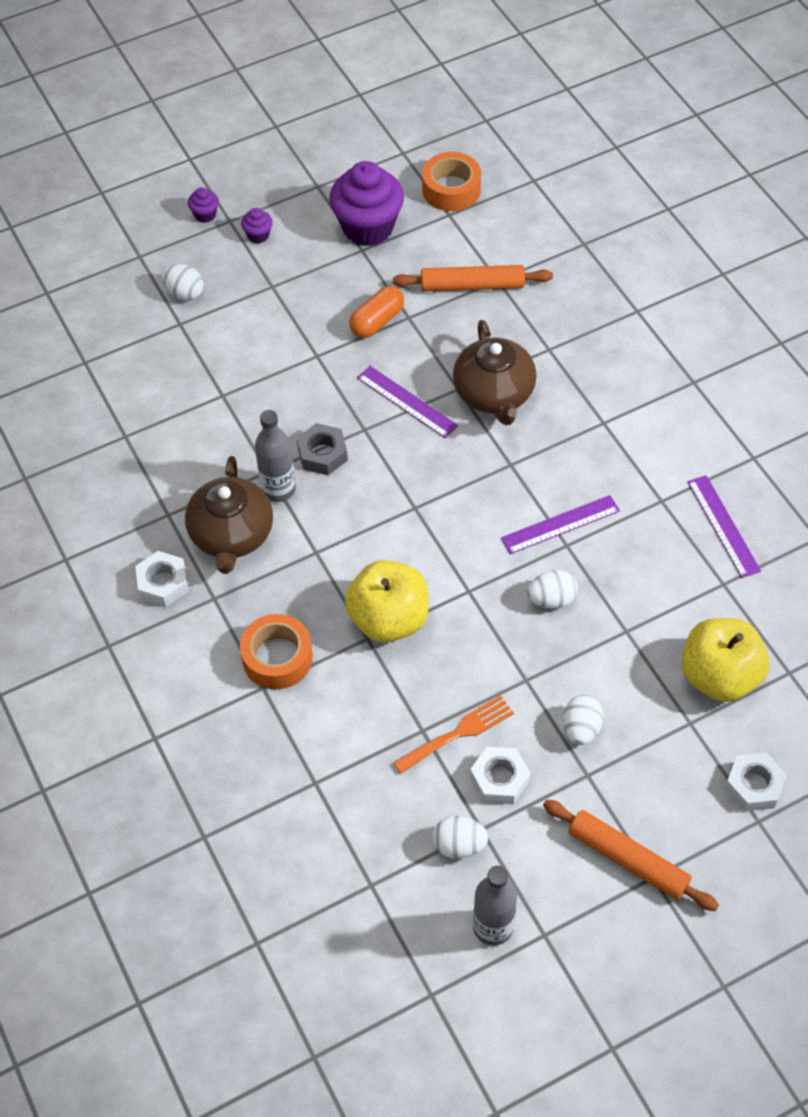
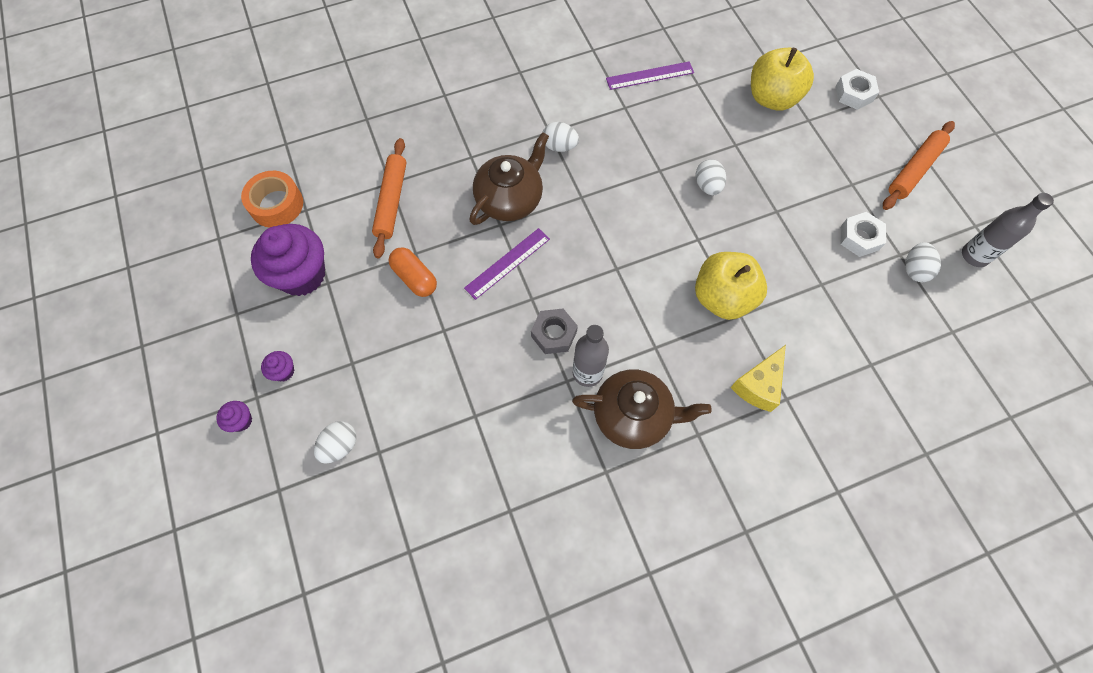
camera: 85 degrees left, 10 degrees up
white nut [135,551,189,607] -> none
orange tape [240,614,313,689] -> yellow cheese [730,345,786,412]
orange fork [393,695,514,774] -> none
brown teapot [453,320,537,425] -> brown teapot turned 45 degrees counterclockwise [470,132,549,225]
purple ruler [501,495,620,554] -> none
white egg [563,695,604,745] -> white egg moved to [543,122,579,152]

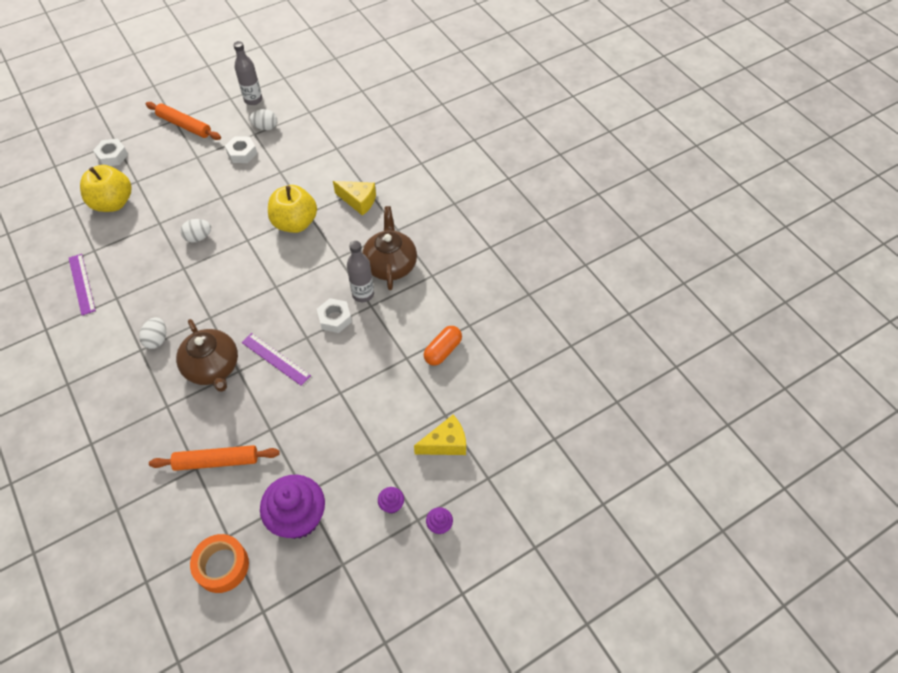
camera: 100 degrees left, 10 degrees down
white egg [314,421,356,464] -> yellow cheese [414,415,466,455]
orange capsule [389,247,437,297] -> orange capsule moved to [424,326,462,366]
brown teapot [470,132,549,225] -> brown teapot turned 150 degrees counterclockwise [176,319,238,392]
grey nut [531,309,578,354] -> white nut [317,298,352,333]

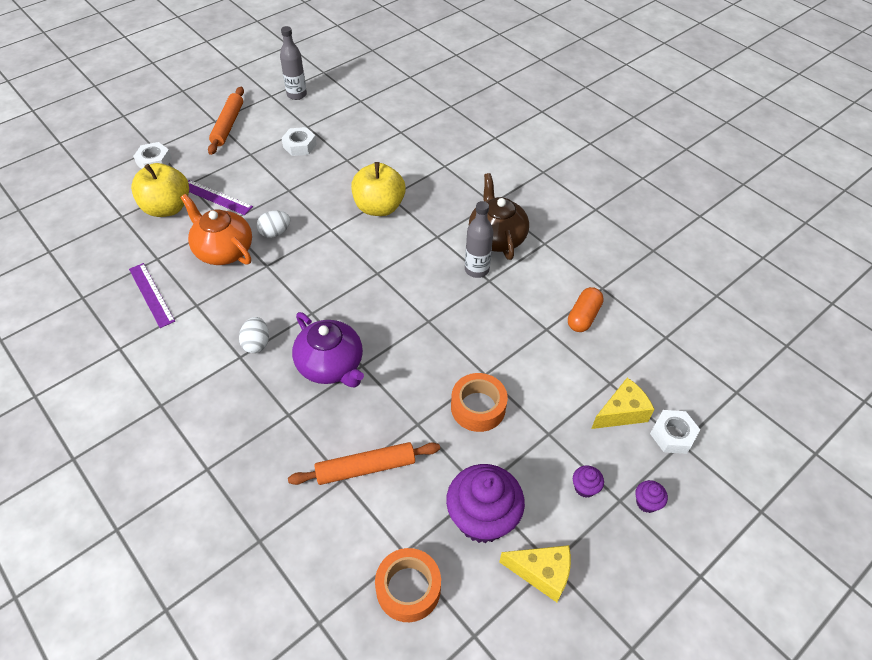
camera: 10 degrees left, 5 degrees down
orange rolling pin [145,102,221,140] -> orange rolling pin turned 75 degrees clockwise [208,87,244,155]
brown teapot [176,319,238,392] -> purple teapot [292,312,364,387]
purple ruler [242,333,311,386] -> purple ruler moved to [188,180,253,215]
white egg [249,109,277,130] -> none
white nut [317,298,352,333] -> white nut moved to [650,410,700,454]
yellow cheese [333,181,376,216] -> yellow cheese moved to [499,545,571,602]
none -> orange teapot [180,194,252,265]
none -> orange tape [451,373,508,432]

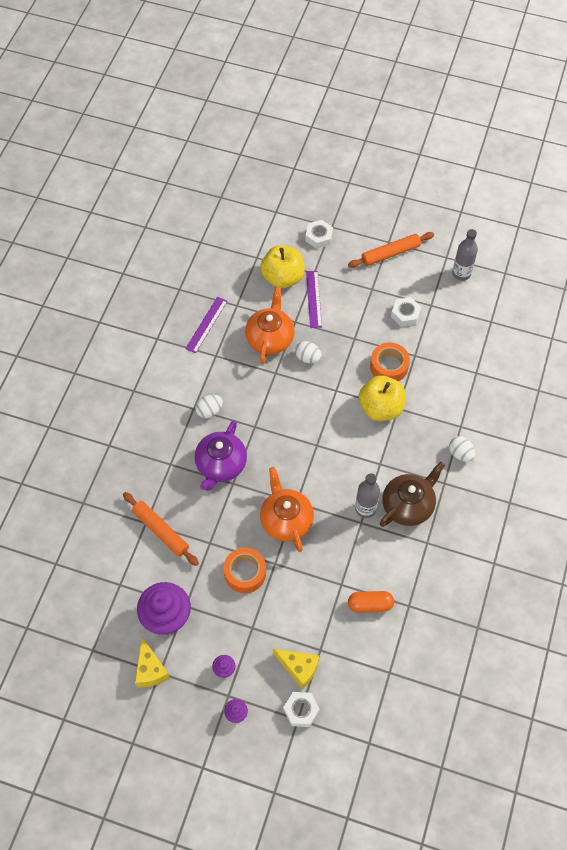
camera: 60 degrees right, 10 degrees up
orange tape [375,548,441,622] -> orange tape moved to [370,342,410,382]
none -> orange teapot [260,467,314,552]
none -> white egg [449,436,475,462]

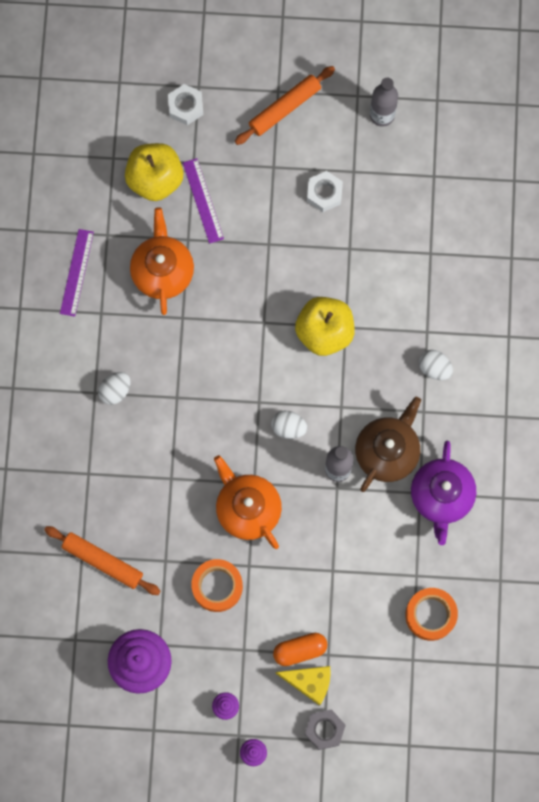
camera: 15 degrees left, 15 degrees up
yellow cheese [135,637,170,687] -> none
purple teapot [195,420,247,491] -> purple teapot moved to [411,441,476,545]
white nut [283,692,320,727] -> grey nut [305,709,346,750]
white egg [295,341,322,363] -> white egg moved to [271,411,308,439]
orange capsule [348,591,394,613] -> orange capsule moved to [273,633,327,666]
orange tape [370,342,410,382] -> orange tape moved to [405,588,458,641]

